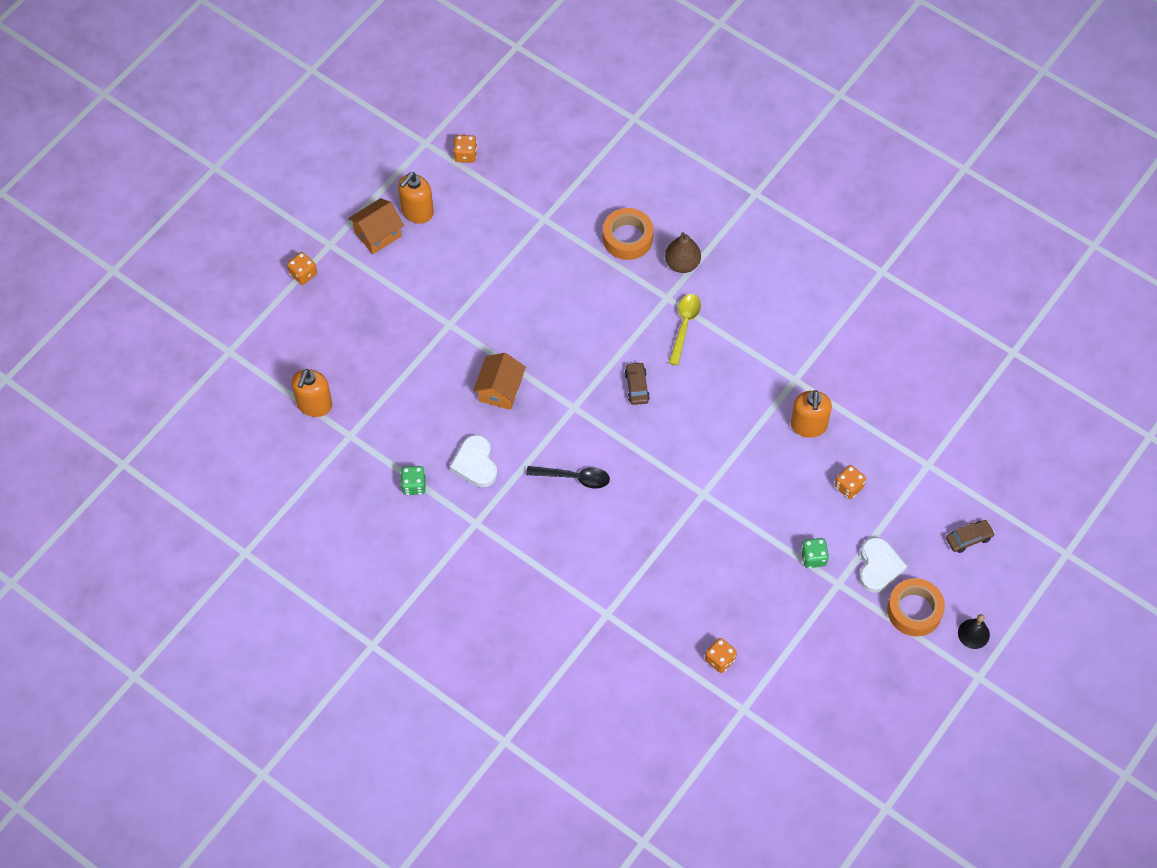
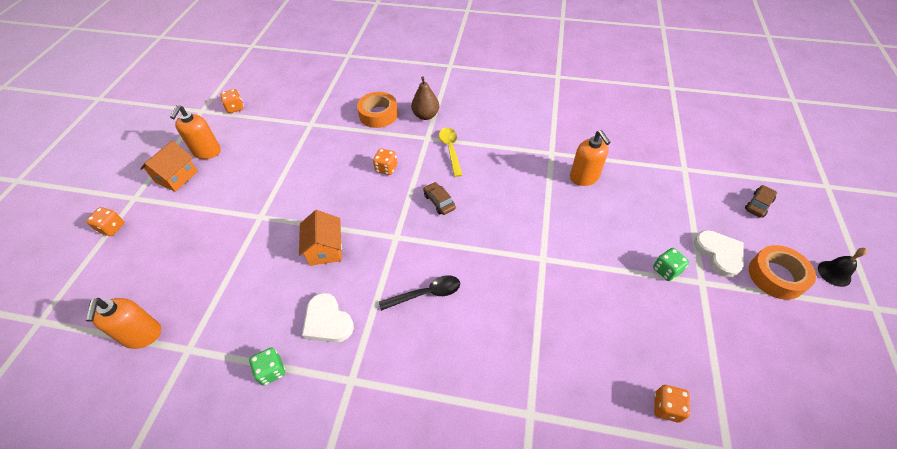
camera: 25 degrees left, 10 degrees down
orange dice [835,465,866,499] -> orange dice moved to [373,149,397,175]

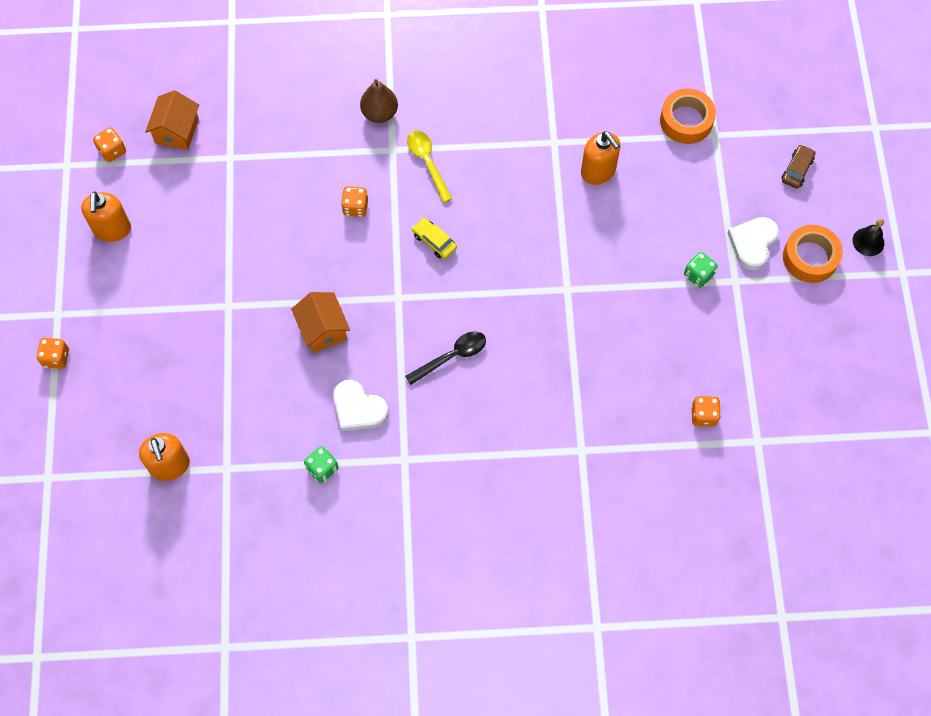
camera: 15 degrees left, 15 degrees up
orange house [140,141,198,192] -> orange house moved to [145,90,199,150]
orange tape [357,92,398,128] -> orange tape moved to [660,88,716,144]
brown car [423,182,456,215] -> yellow car [412,218,457,259]
white heart [694,230,744,277] -> white heart turned 120 degrees counterclockwise [728,217,779,270]

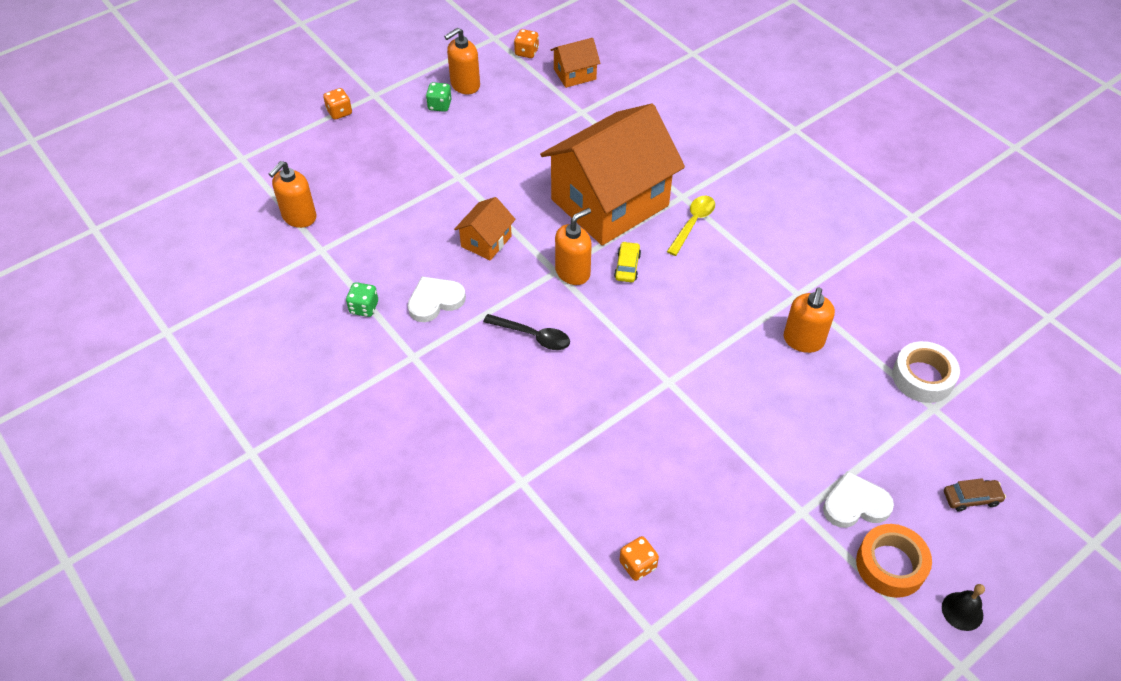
camera: 55 degrees right, 15 degrees down
white heart [333,380,388,431] -> white heart turned 60 degrees clockwise [408,276,466,322]
orange dice [341,186,368,217] -> orange house [540,104,685,245]
brown pear [360,79,398,123] -> none
orange tape [660,88,716,144] -> white tape [892,341,960,403]
green dice [684,252,717,288] -> green dice moved to [426,82,452,112]
none -> orange soap dispenser [555,208,592,285]

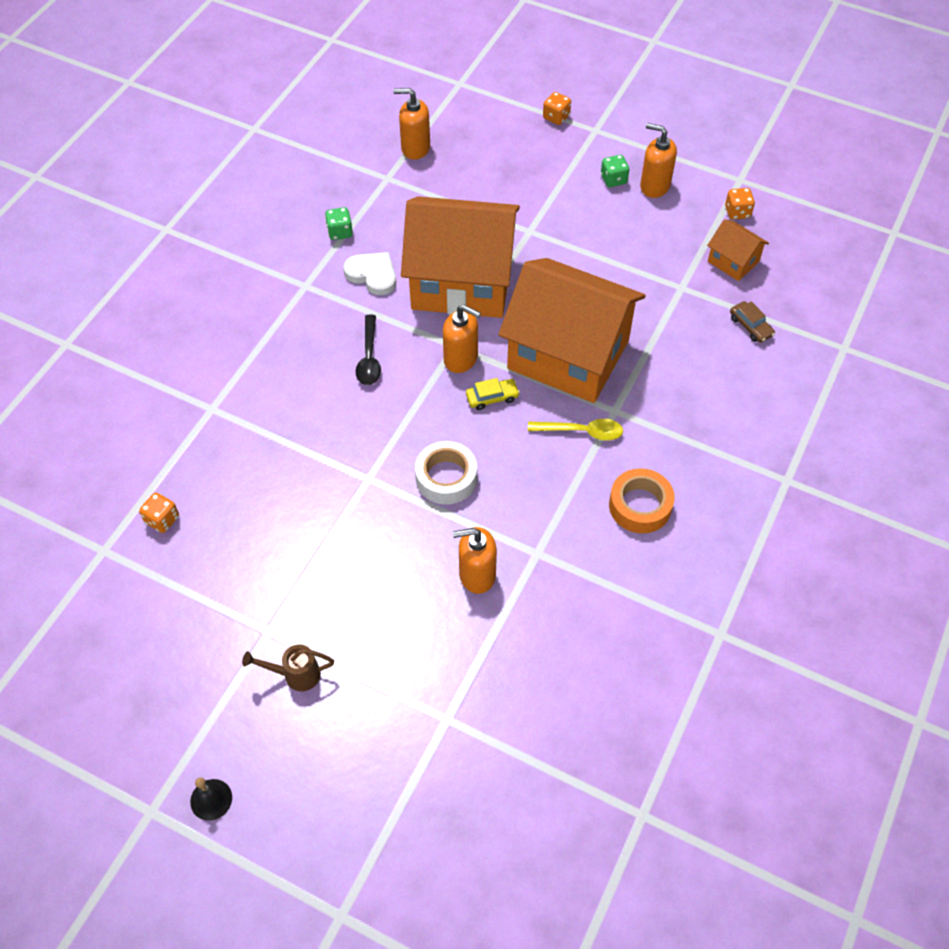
camera: 65 degrees right, 5 degrees up
orange house [454,197,516,260] -> orange house [401,196,520,318], size x2.34
white heart [823,471,894,528] -> brown watering can [242,644,334,691]
orange tape [856,524,932,598] -> orange tape moved to [609,468,675,534]
white tape [892,341,960,403] -> white tape moved to [415,441,477,505]
brown car [944,478,1006,511] -> brown car moved to [730,301,775,343]

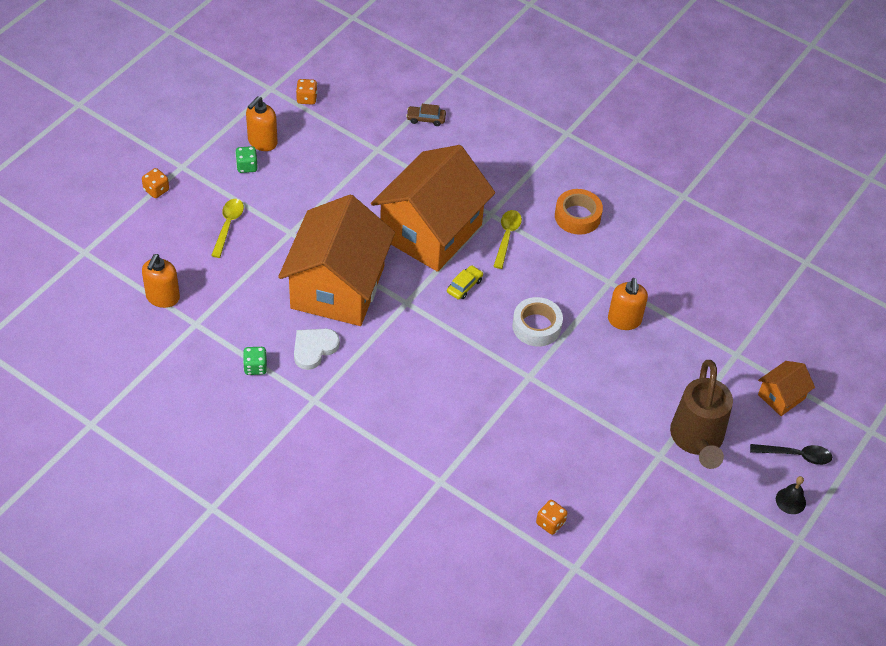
camera: 85 degrees left, 5 degrees down
brown watering can [242,644,334,691] -> brown watering can [670,360,733,469], size x2.04
black spoon [356,315,381,385] -> black spoon moved to [750,444,832,465]
orange soap dispenser [443,305,481,373] -> none
yellow car [466,378,520,410] -> yellow car turned 45 degrees clockwise [447,265,483,300]
orange house [707,219,769,281] -> orange house moved to [758,361,815,416]
brown car [730,301,775,343] -> brown car turned 150 degrees counterclockwise [406,104,446,126]
none -> yellow spoon [211,199,244,258]

